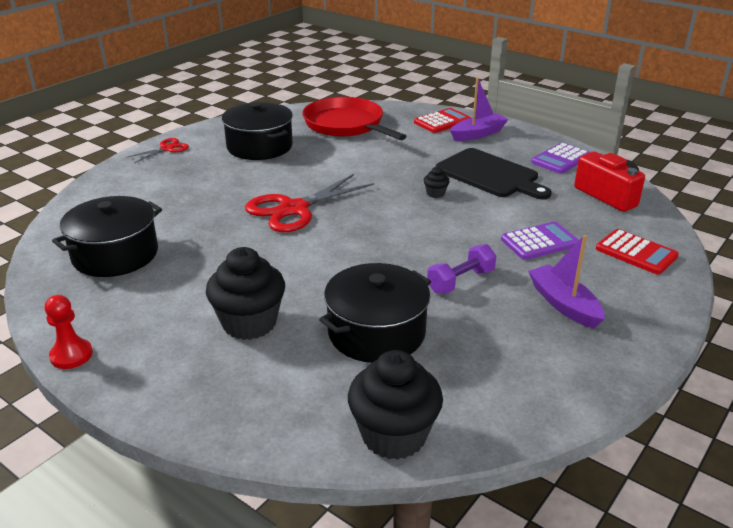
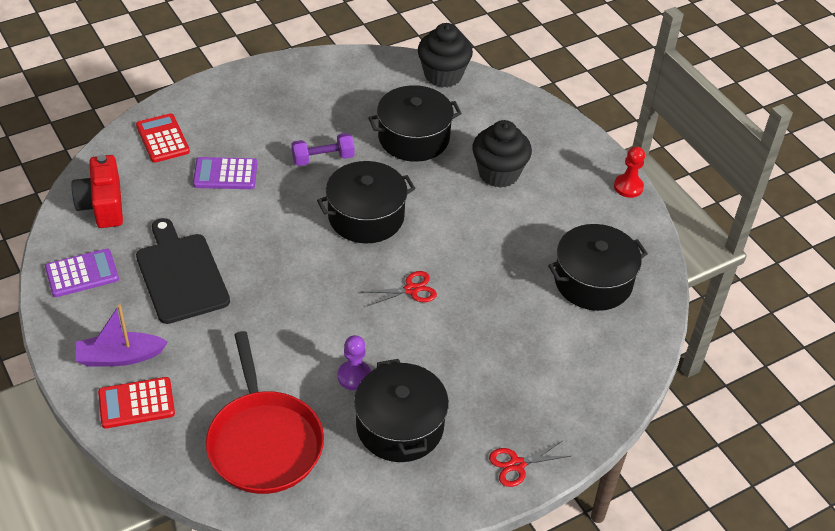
camera: 160 degrees left, 15 degrees up
red scissors [245,174,374,232] -> red scissors [364,271,437,306], size x0.51
black cupcake [424,167,450,198] -> none
purple boat [528,235,605,329] -> none
none -> black pot [317,161,416,243]
none -> purple pawn [338,335,371,390]

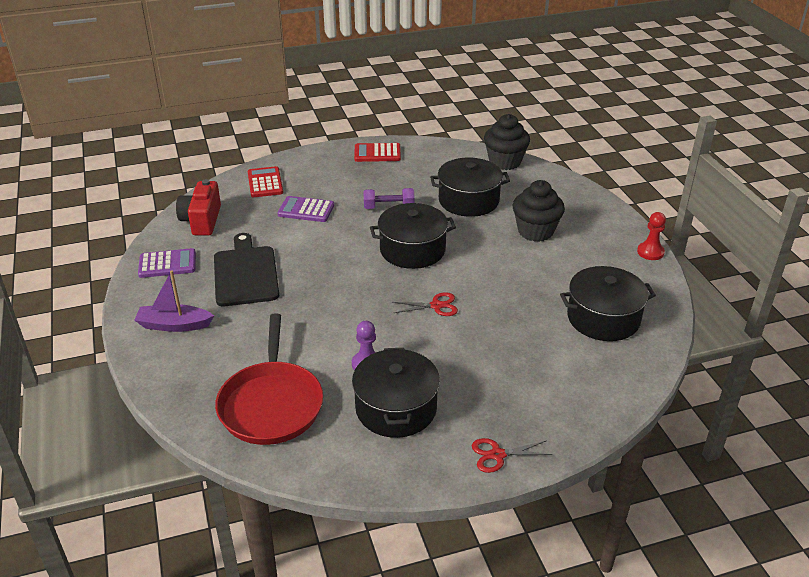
camera: 15 degrees right, 10 degrees down
red calculator [98,377,175,428] -> red calculator moved to [354,143,401,162]

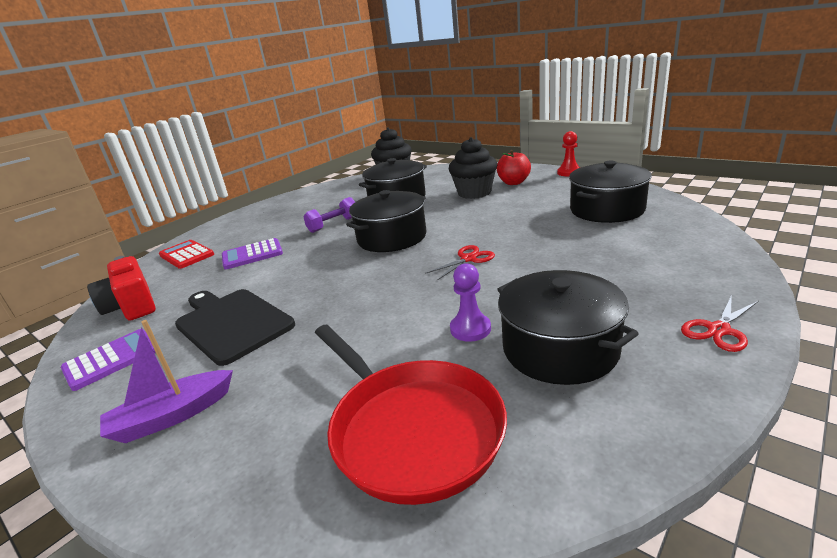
camera: 30 degrees left, 10 degrees down
red calculator [354,143,401,162] -> none
none -> red apple [497,150,531,185]

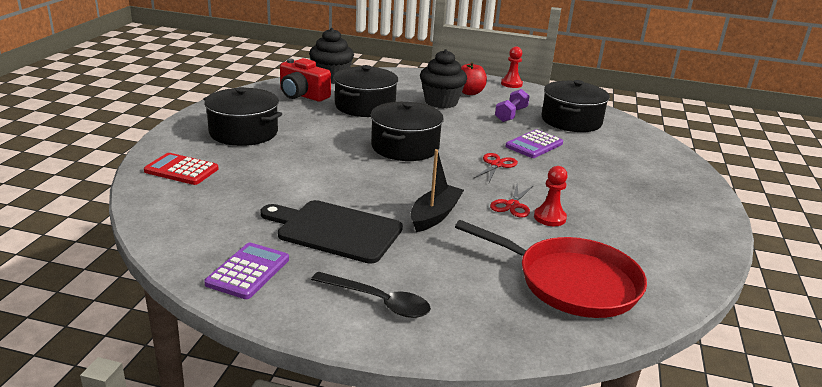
camera: 30 degrees left, 0 degrees up
red camera [87,256,156,320] -> red camera moved to [280,58,331,102]
purple boat [100,320,233,443] -> black spoon [311,272,431,318]
purple calculator [222,238,283,269] -> purple calculator moved to [505,130,563,158]
purple dumbbell [303,197,355,233] -> purple dumbbell moved to [495,89,530,122]
purple pawn [450,263,491,342] -> red pawn [534,166,568,226]
black pot [497,270,639,385] -> black pot moved to [204,87,282,146]
red scissors [681,295,758,352] -> red scissors moved to [490,184,534,217]
none -> black boat [410,149,464,232]

